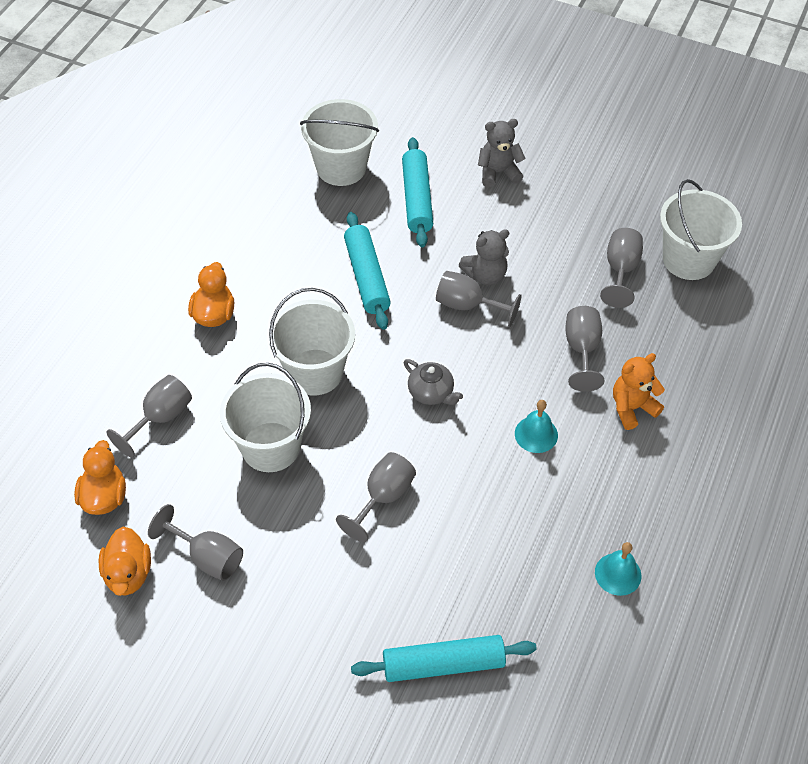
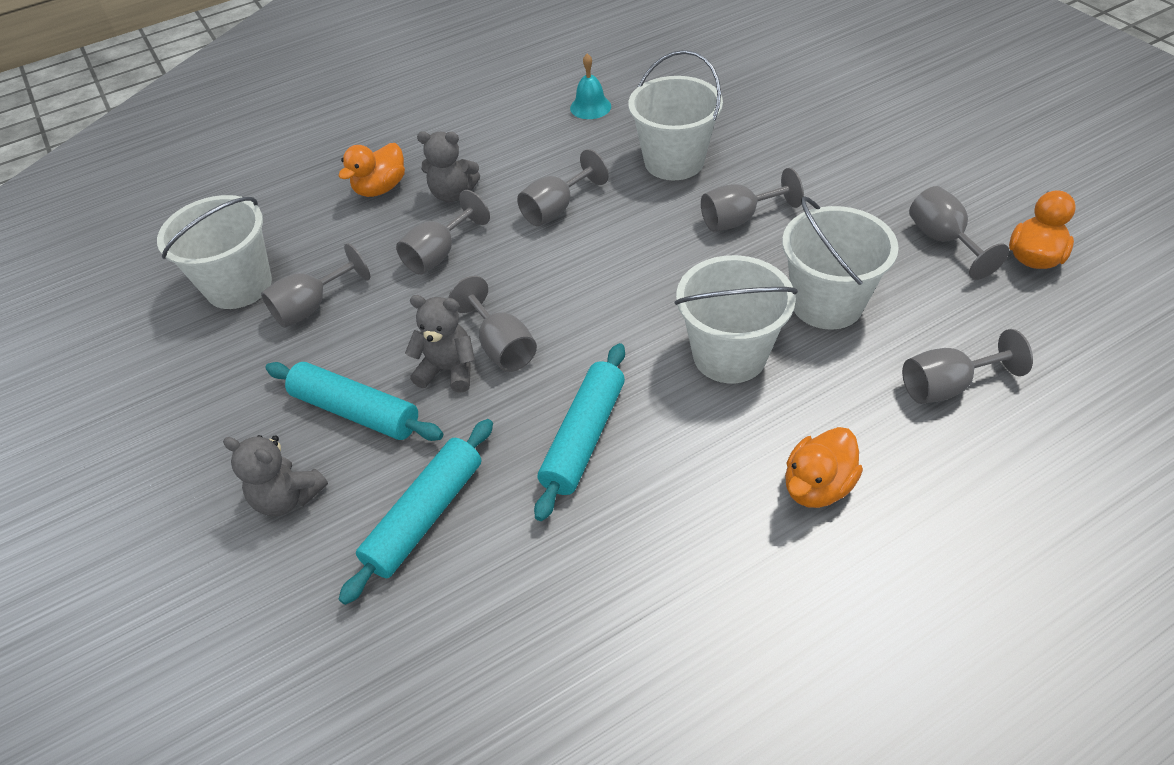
camera: 140 degrees left, 5 degrees down
orange duck [74,440,126,515] -> orange duck moved to [339,143,405,197]
white bucket [300,99,379,186] -> white bucket moved to [628,50,723,180]
turquoise rolling pin [351,635,537,682] -> turquoise rolling pin moved to [266,362,443,441]
grey teapot [404,359,463,405] -> none
turquoise bell [515,400,558,453] -> grey goblet [517,149,609,227]
orange teddy bear [613,353,665,430] -> grey teddy bear [417,131,480,202]

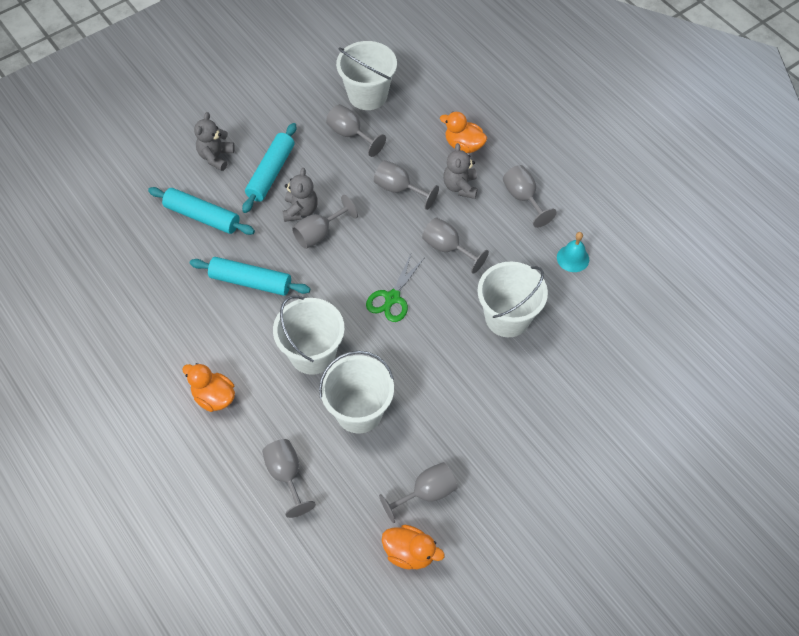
camera: 80 degrees right, 10 degrees up
grey goblet [701,168,804,232] -> grey goblet moved to [503,165,557,228]
none -> green scissors [366,254,424,322]

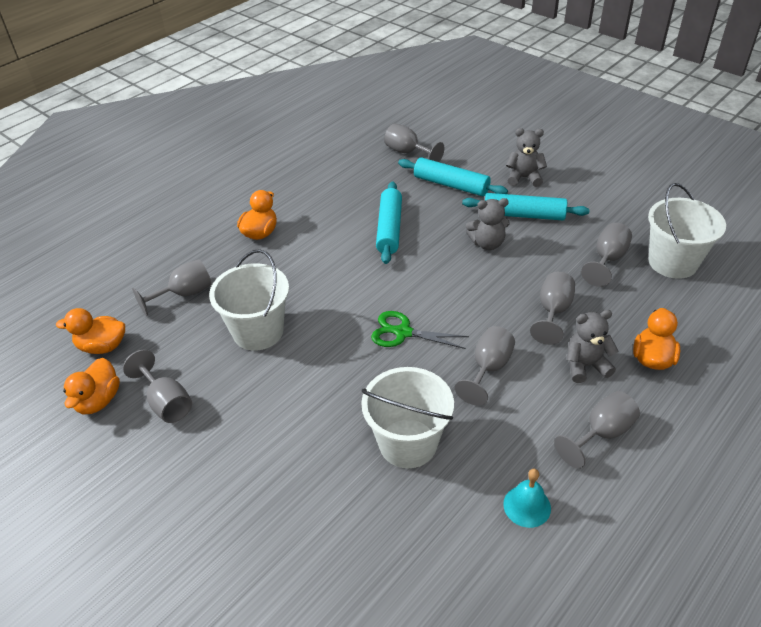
camera: 80 degrees right, 15 degrees down
turquoise rolling pin [148,187,255,235] -> turquoise rolling pin turned 75 degrees counterclockwise [398,157,508,196]
white bucket [273,296,345,375] -> none
grey goblet [292,195,358,249] -> grey goblet moved to [384,124,444,162]
none -> orange duck [56,308,125,354]

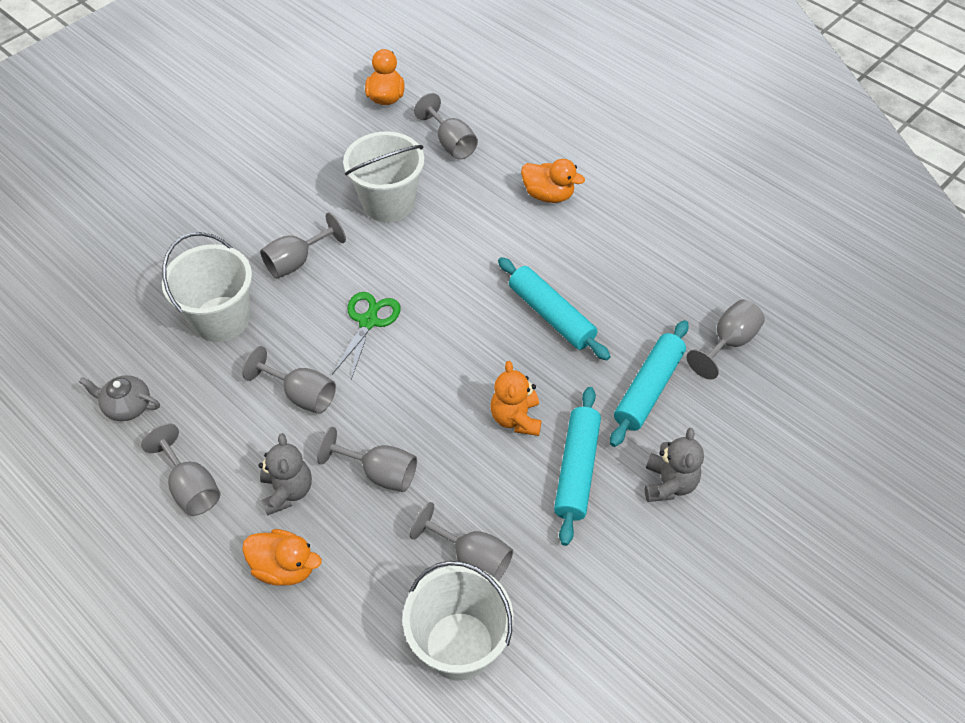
camera: 90 degrees right, 10 degrees up
orange duck [63,358,120,414] -> none
grey goblet [123,350,192,423] -> grey goblet moved to [260,212,346,279]
turquoise rolling pin [376,182,402,264] -> turquoise rolling pin turned 45 degrees clockwise [498,257,611,360]
grey teddy bear [466,198,510,250] -> orange teddy bear [490,361,542,436]
turquoise bell [503,469,551,528] -> grey teapot [79,375,160,421]

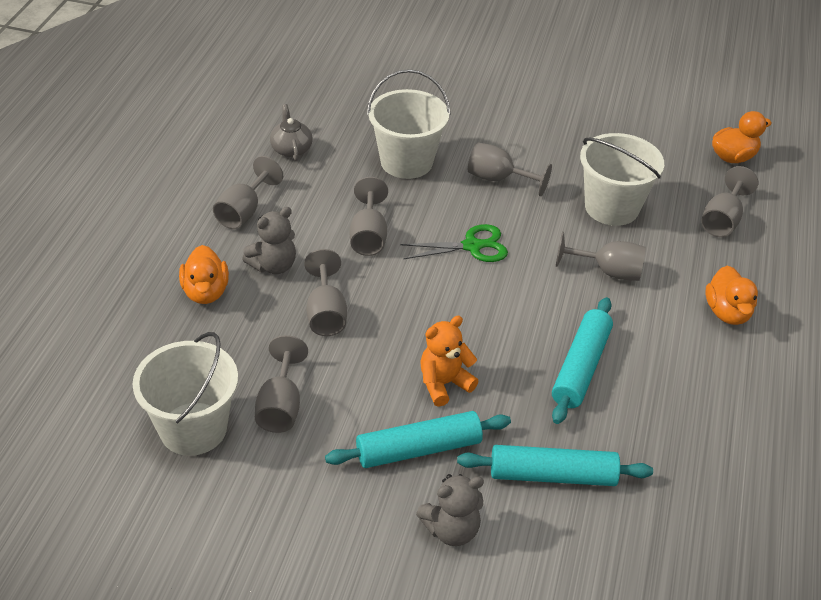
camera: 60 degrees right, 10 degrees down
grey goblet [687,300,765,380] -> grey goblet moved to [556,231,646,281]

